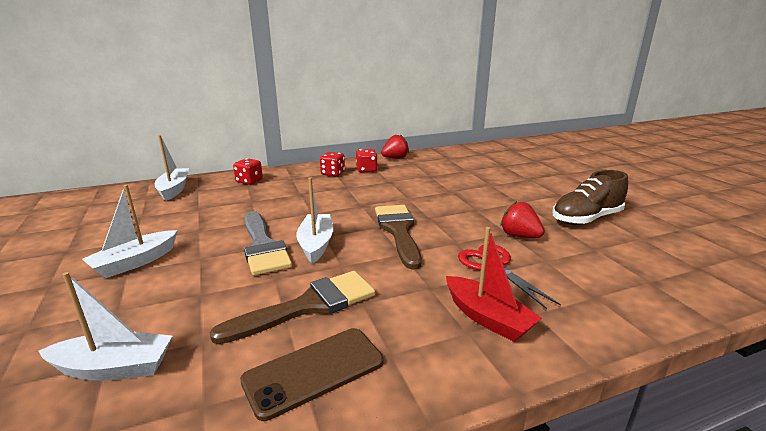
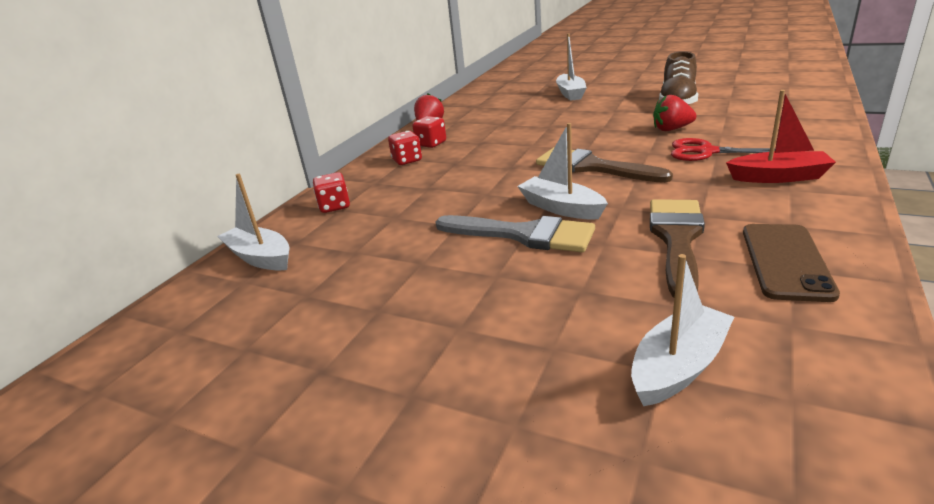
camera: 40 degrees left, 5 degrees up
white boat [82,185,178,278] -> white boat moved to [556,33,587,101]

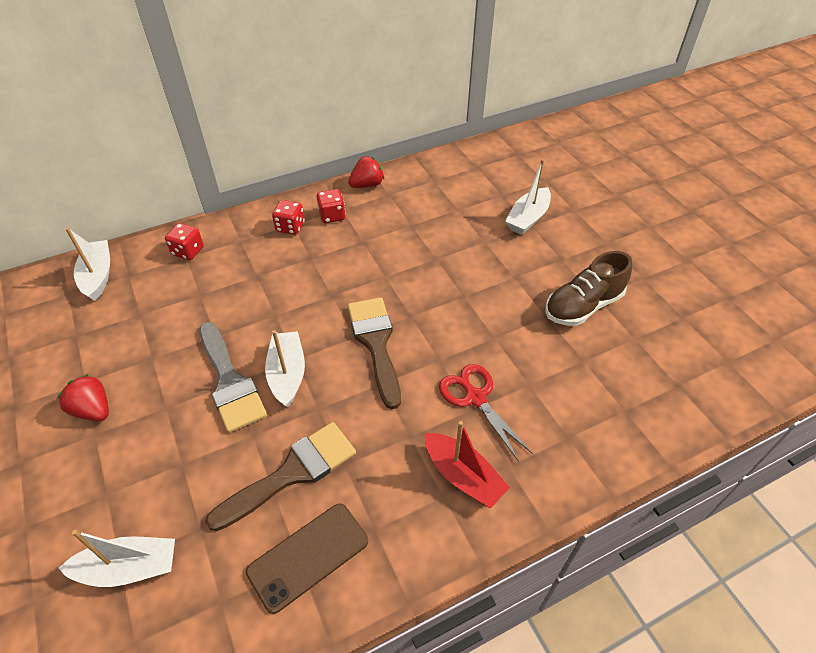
camera: 35 degrees right, 20 degrees up
red strawberry [653,95,697,131] -> red strawberry moved to [57,374,109,421]

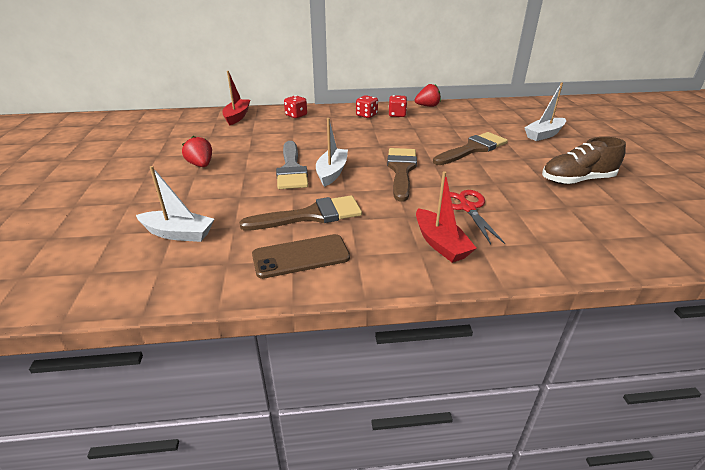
camera: 20 degrees right, 15 degrees down
white boat [65,227,110,301] -> red boat [222,71,250,125]
none -> brown brush [433,132,508,165]

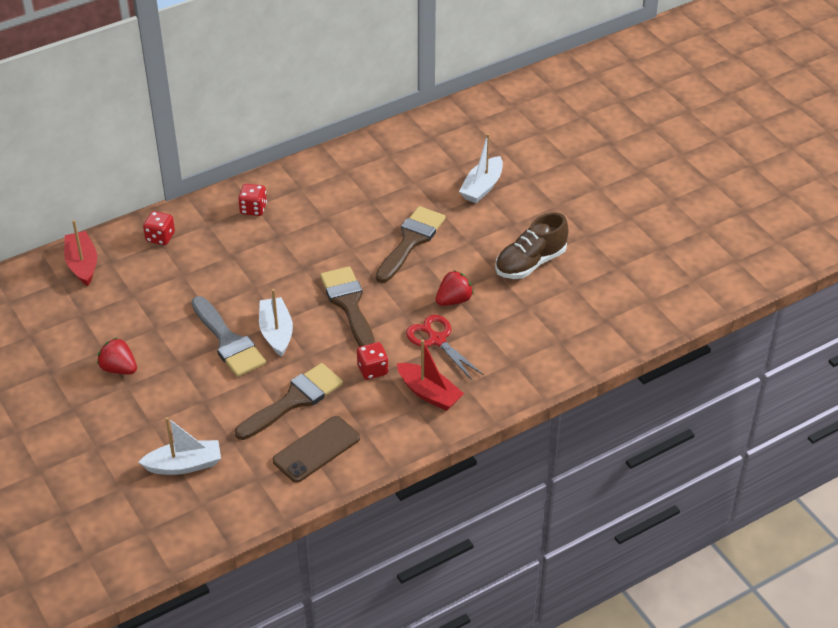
camera: 25 degrees left, 10 degrees up
red dice [389,95,407,117] -> red dice moved to [357,342,388,380]
red strawberry [415,84,441,107] -> red strawberry moved to [436,270,474,306]

